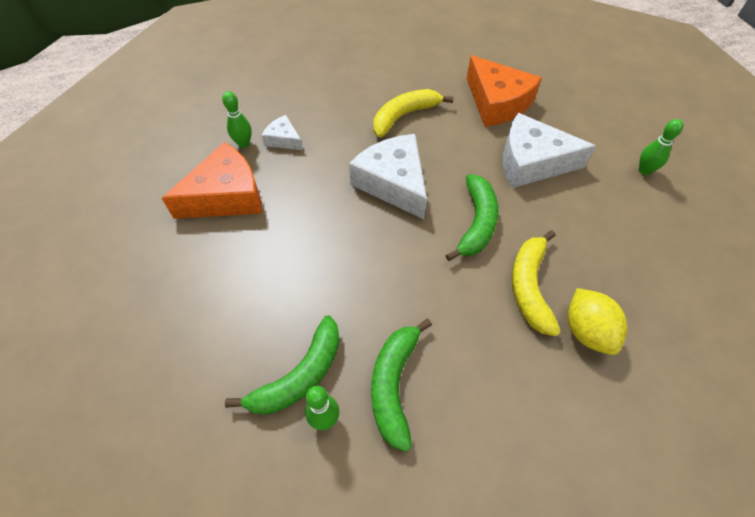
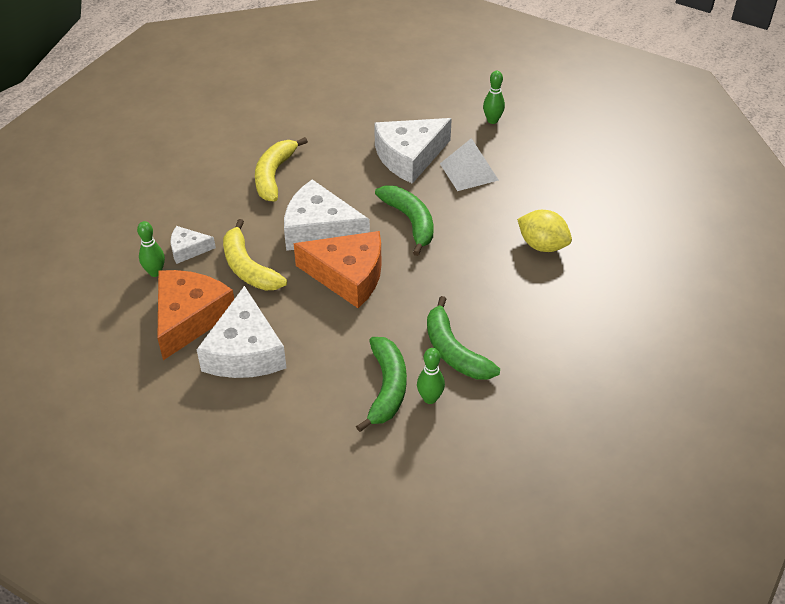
camera: 40 degrees left, 10 degrees down
orange cheese [466,55,542,127] -> orange cheese moved to [294,231,381,308]
yellow banana [512,230,561,336] -> yellow banana moved to [223,219,287,290]
none -> white cheese [197,286,286,378]
none -> white pyramid [440,138,499,191]

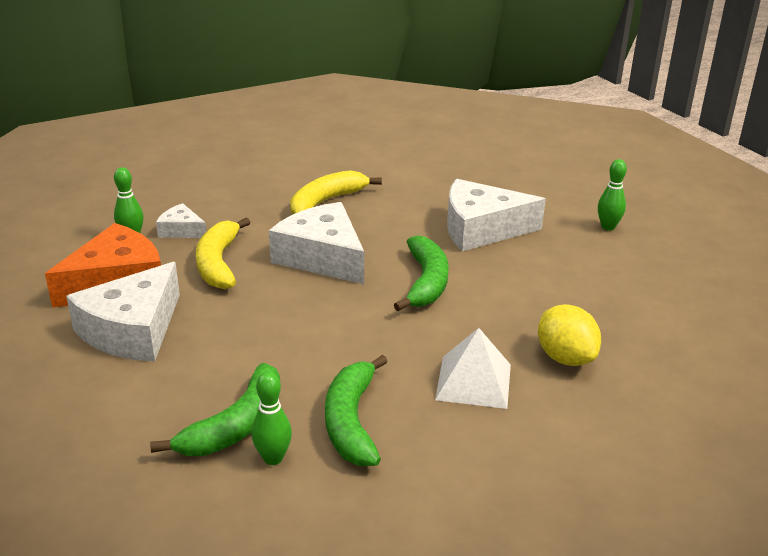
camera: 30 degrees right, 15 degrees down
orange cheese [294,231,381,308] -> none
white pyramid [440,138,499,191] -> white pyramid moved to [435,328,511,409]

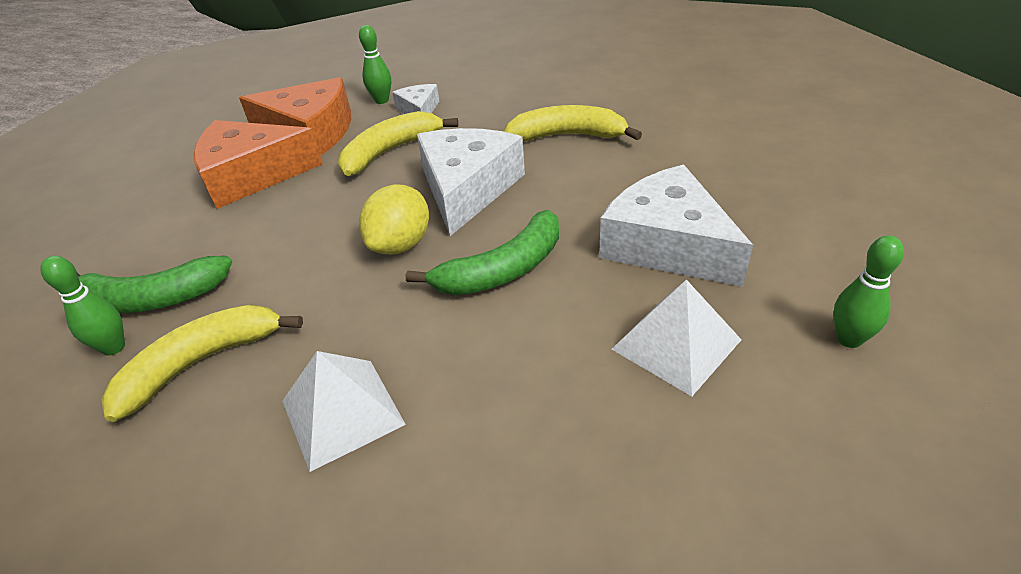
camera: 55 degrees right, 10 degrees up
white cheese [66,262,180,362] -> orange cheese [194,120,323,209]
green banana [325,355,388,466] -> yellow banana [101,304,303,422]
yellow lemon [538,304,601,366] -> yellow lemon moved to [359,184,429,255]
none -> white pyramid [612,279,742,396]

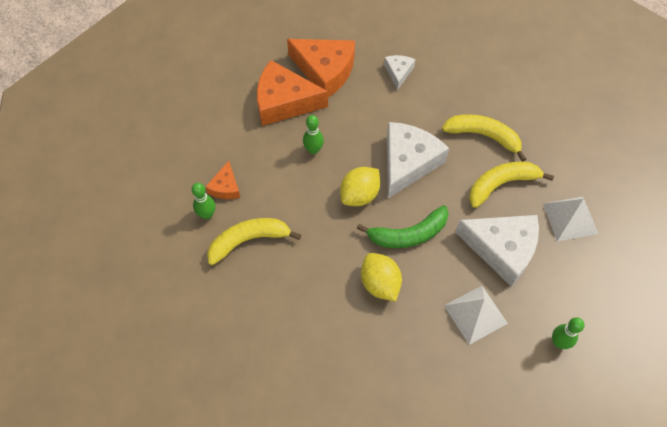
camera: 15 degrees right, 20 degrees up
green banana [77,256,232,313] -> orange cheese [205,161,240,199]
white pyramid [282,351,406,472] -> white pyramid moved to [543,197,598,241]
yellow banana [338,111,458,176] -> yellow banana moved to [469,162,554,208]
green bowling pin [359,25,391,104] -> green bowling pin moved to [303,115,324,154]
white cheese [599,165,753,287] -> white cheese turned 135 degrees clockwise [455,215,539,286]
none -> yellow lemon [361,253,402,301]

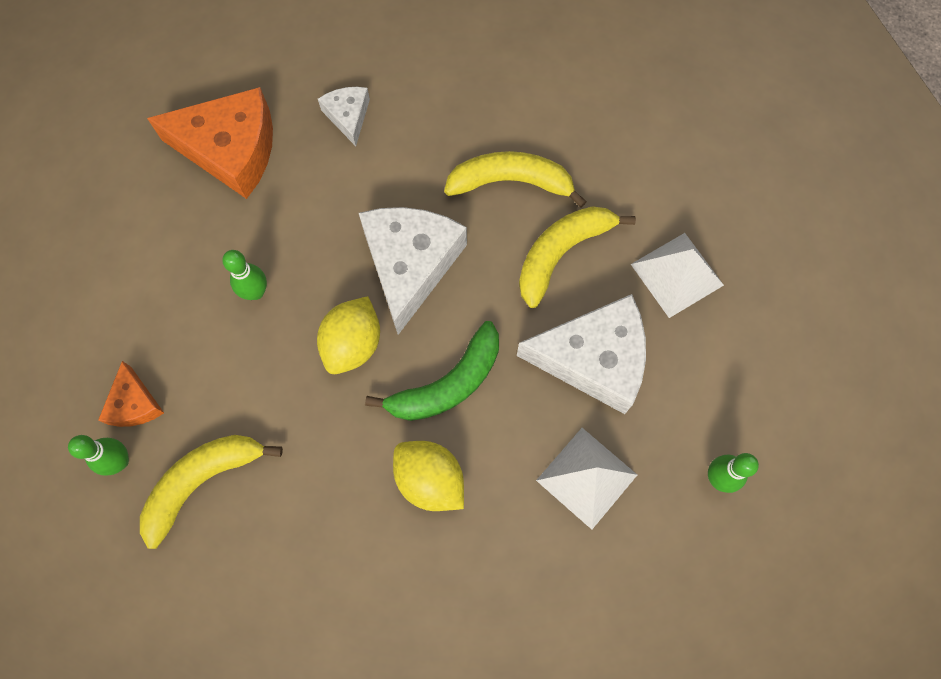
camera: 20 degrees left, 10 degrees up
orange cheese [257,60,328,126] -> none

